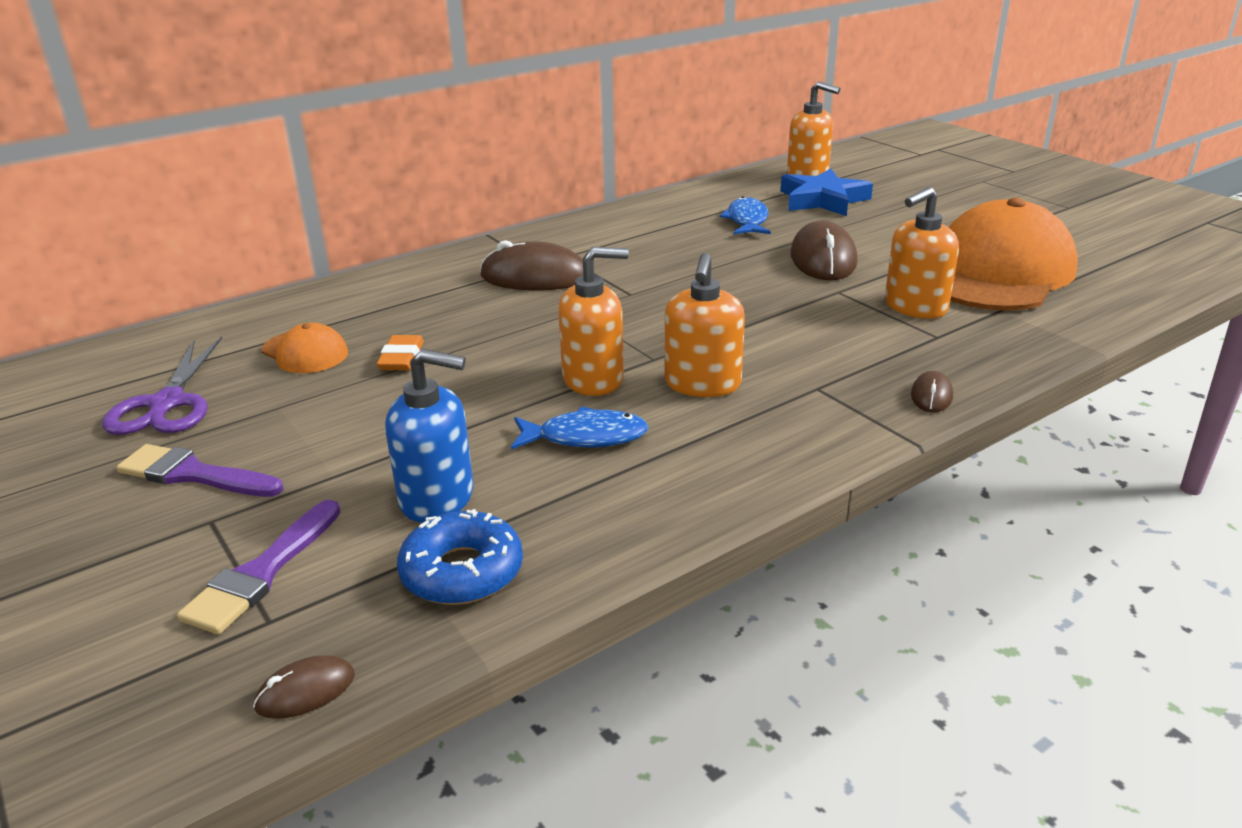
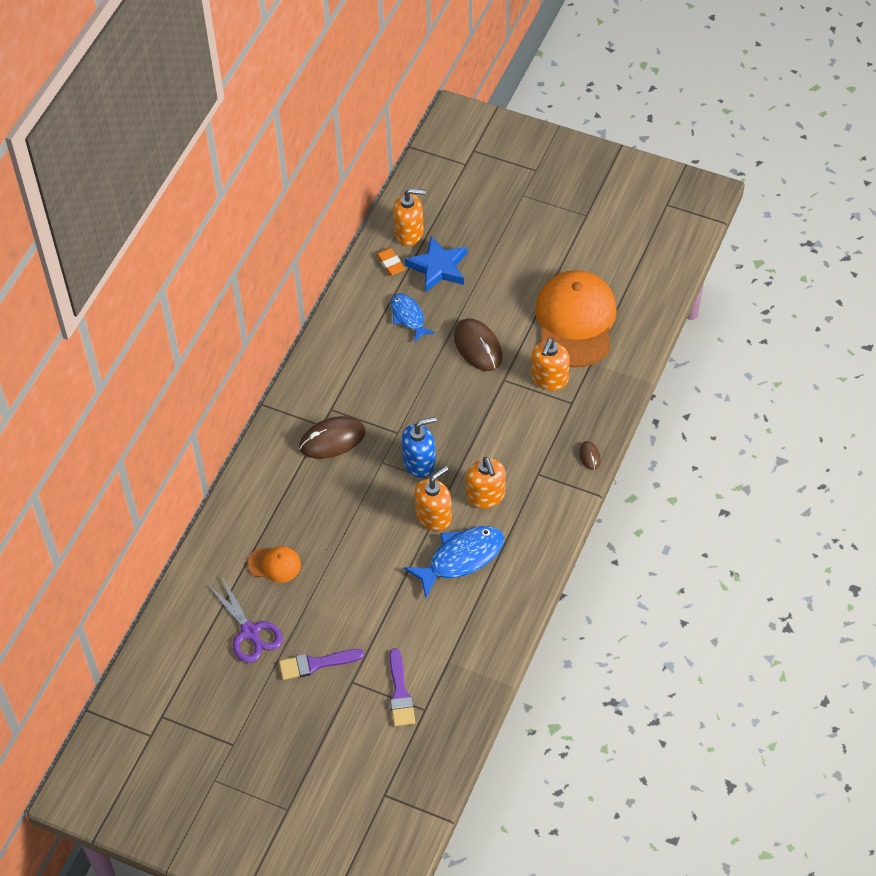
camera: 30 degrees left, 25 degrees up
brown mouse [253,655,355,719] -> none
orange eraser [376,335,424,370] -> orange eraser moved to [376,248,405,276]
blue soap dispenser [385,349,473,523] -> blue soap dispenser moved to [402,417,437,478]
blue donut [397,509,523,605] -> none
blue fish [511,407,649,449] -> blue fish [404,526,504,598], size x1.59

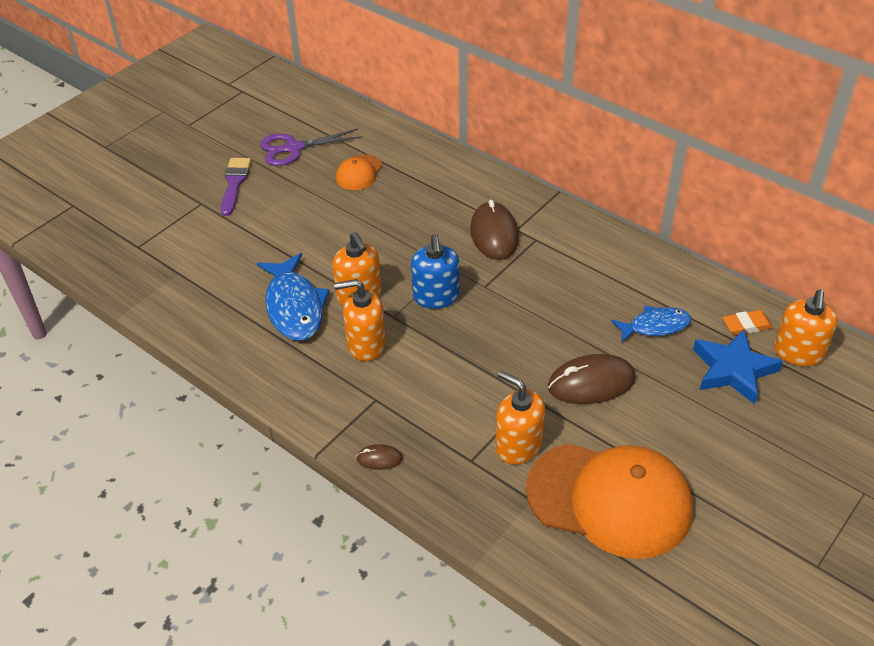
camera: 105 degrees right, 10 degrees down
purple brush [390,648,415,727] -> none

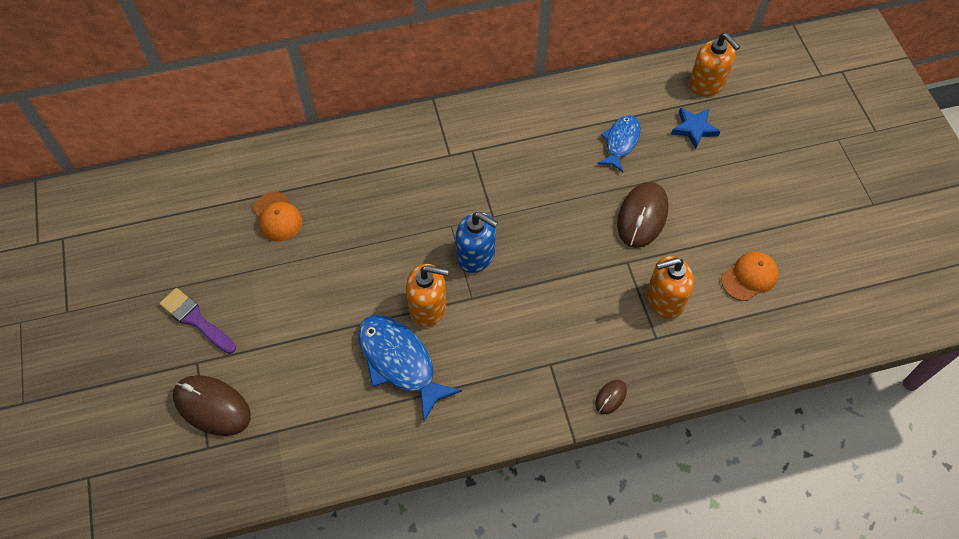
camera: 55 degrees left, 15 degrees up
blue fish [257,253,330,341] -> blue fish turned 150 degrees counterclockwise [358,315,462,421]
purple scissors [260,129,362,166] -> none
orange soap dispenser [334,279,386,361] -> none
brown mouse [470,200,519,260] -> brown mouse moved to [173,375,251,436]
orange cap [526,443,693,559] -> orange cap [721,252,778,301], size x0.45
blue star [693,329,783,404] -> blue star [671,107,721,149], size x0.66
orange eraser [723,310,773,335] -> none

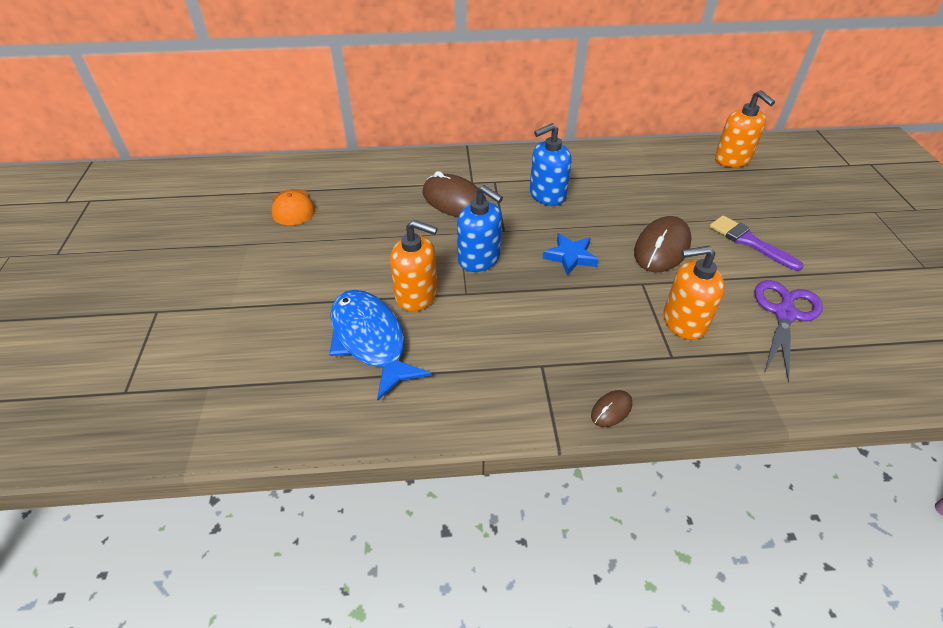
camera: 10 degrees right, 15 degrees down
purple brush [159,288,236,354] -> purple brush moved to [710,215,804,271]
brown mouse [173,375,251,436] -> brown mouse moved to [422,171,486,217]
blue fish [597,115,640,172] -> none
blue star [671,107,721,149] -> blue star moved to [543,233,598,276]
orange cap [721,252,778,301] -> purple scissors [754,280,823,382]
none -> blue soap dispenser [530,123,572,206]

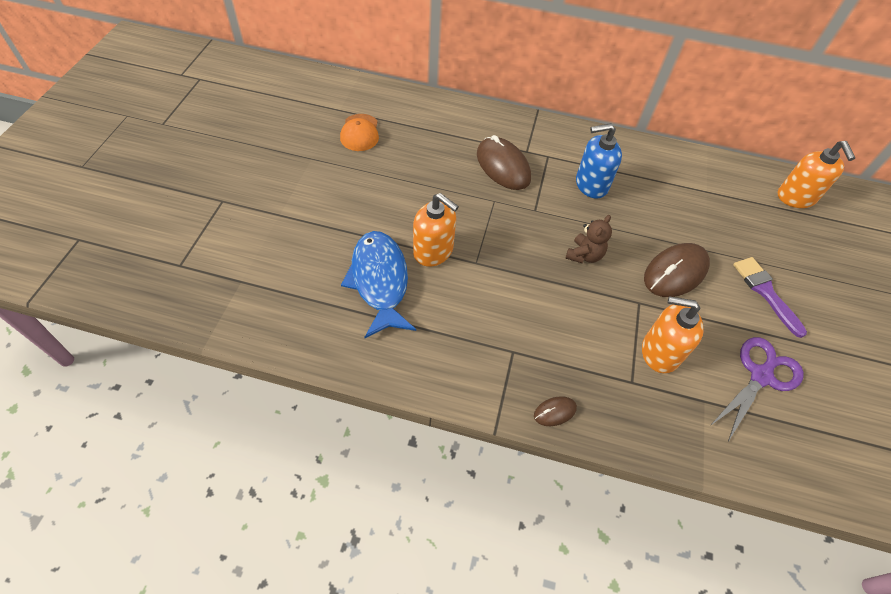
camera: 15 degrees right, 10 degrees up
blue soap dispenser [457,185,503,272] -> none
blue star [543,233,598,276] -> brown teddy bear [566,215,612,263]

